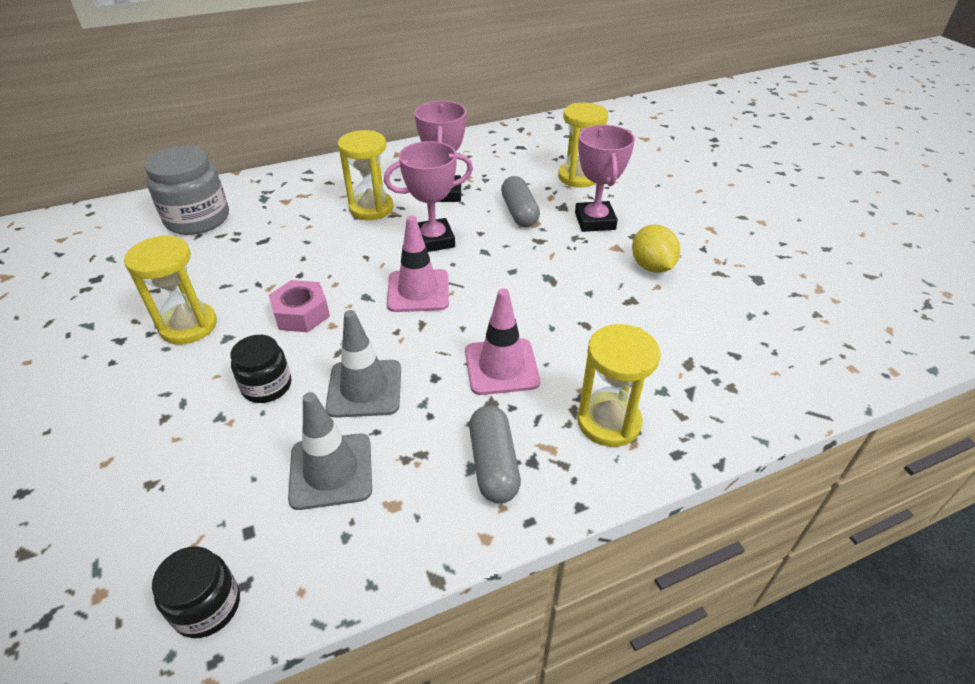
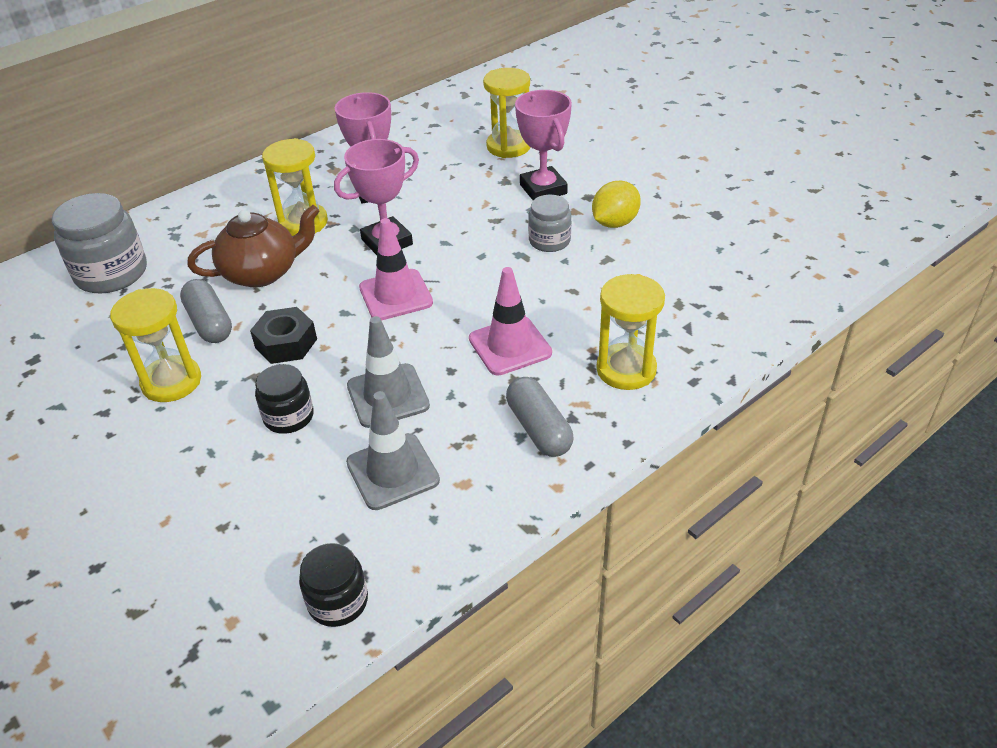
camera: 15 degrees left, 0 degrees up
pink nut [269,280,330,332] -> black nut [250,307,317,364]
grey capsule [501,176,540,227] -> grey capsule moved to [180,279,232,343]
yellow lemon [632,225,680,273] -> yellow lemon turned 75 degrees clockwise [592,181,641,228]
none -> brown teapot [187,205,320,287]
none -> grey jar [528,195,571,252]

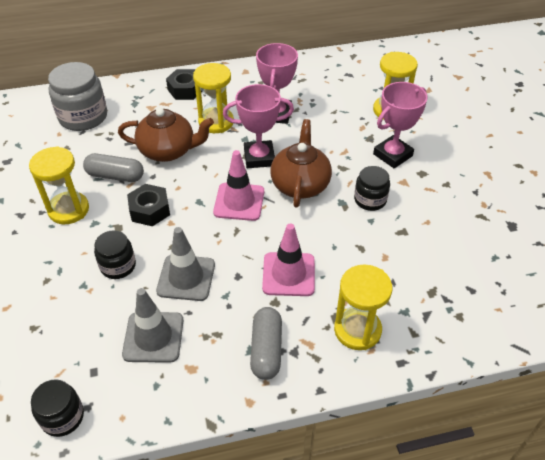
camera: 25 degrees right, 5 degrees up
grey capsule [180,279,232,343] -> grey capsule turned 75 degrees counterclockwise [83,153,144,182]
pink trophy [515,90,572,200] -> pink trophy turned 45 degrees clockwise [373,82,428,168]
grey jar [528,195,571,252] -> black jar [354,166,390,211]
yellow lemon [592,181,641,228] -> none
none -> black nut [166,69,202,100]
none -> brown teapot [270,119,332,208]

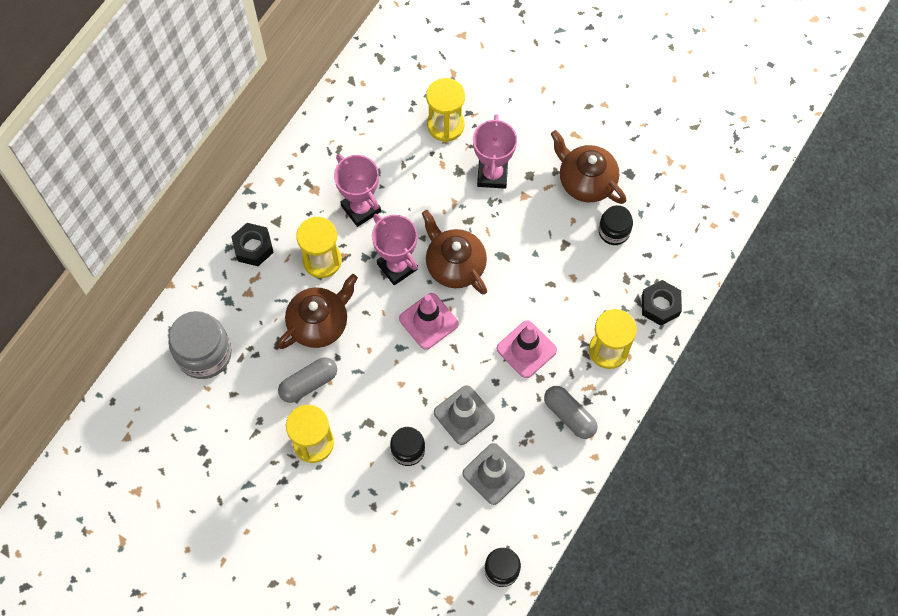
camera: 45 degrees left, 20 degrees up
black nut [127,184,170,226] -> black nut moved to [642,280,682,326]
pink trophy [223,84,294,168] -> pink trophy turned 75 degrees counterclockwise [372,214,418,285]
black jar [354,166,390,211] -> black jar moved to [599,205,633,245]
none -> brown teapot [551,130,626,204]

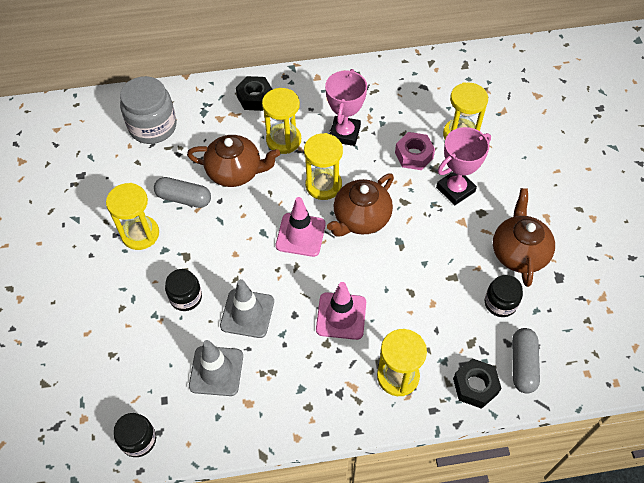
camera: 50 degrees right, 10 degrees down
pink trophy [372,214,418,285] -> yellow hourglass [304,133,343,200]
brown teapot [422,210,487,295] -> brown teapot turned 150 degrees counterclockwise [327,173,394,237]
grey capsule [544,386,597,439] -> grey capsule moved to [512,328,540,394]
none -> pink nut [395,132,435,170]

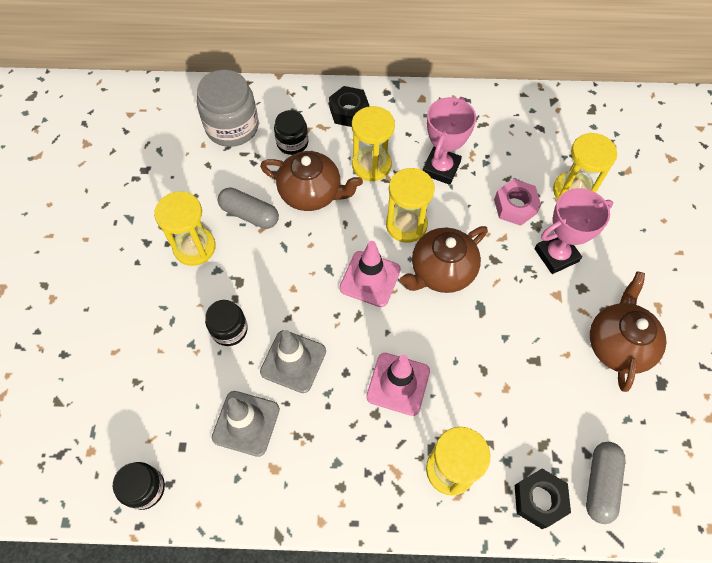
camera: 10 degrees right, 5 degrees up
black jar [485,275,523,317] -> black jar moved to [274,110,308,155]

